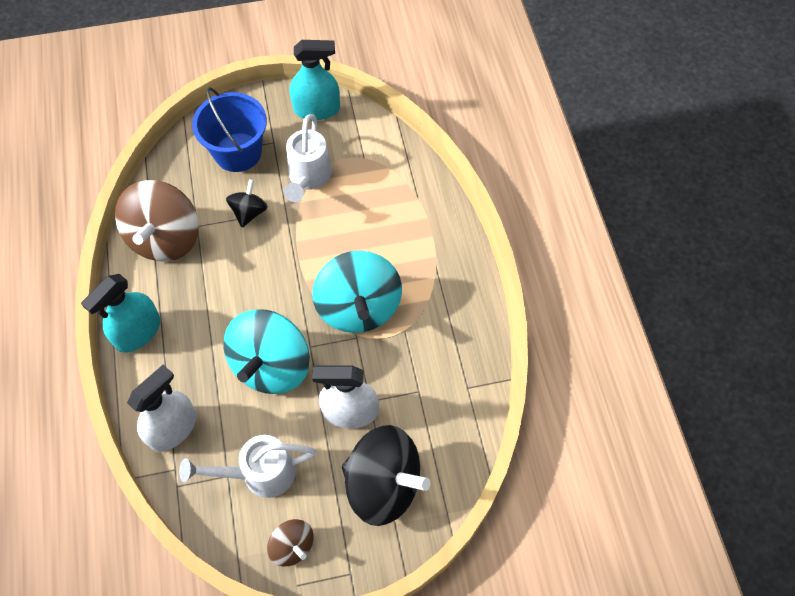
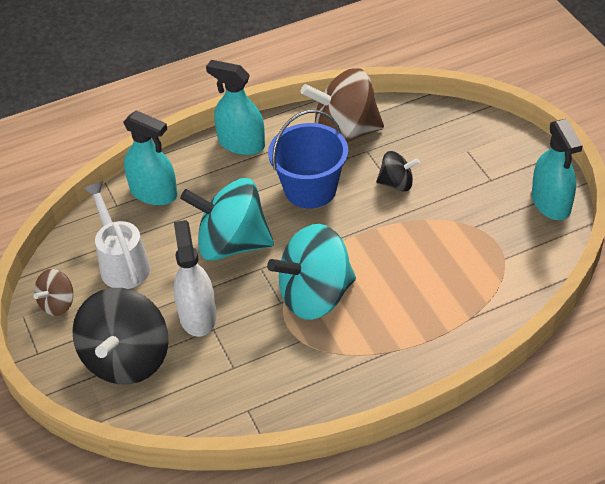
camera: 80 degrees right, 15 degrees down
white spray bottle [127,365,196,452] -> turquoise spray bottle [123,110,178,205]
blue bucket [192,87,267,172] -> blue bucket moved to [268,110,348,208]
white watering can [284,114,332,202] -> none

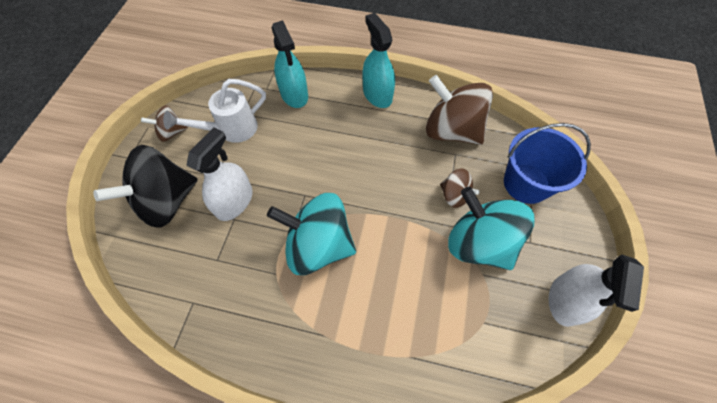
camera: 35 degrees right, 15 degrees up
white watering can [83,181,150,289] -> white watering can turned 135 degrees counterclockwise [163,79,266,143]
turquoise spinning top [180,178,274,261] -> turquoise spinning top moved to [448,187,535,270]
blue bucket [268,110,348,208] -> blue bucket moved to [504,123,591,204]
black spinning top [376,151,420,192] -> brown spinning top [440,168,479,208]
turquoise spray bottle [532,119,583,220] -> white spray bottle [549,255,644,327]

